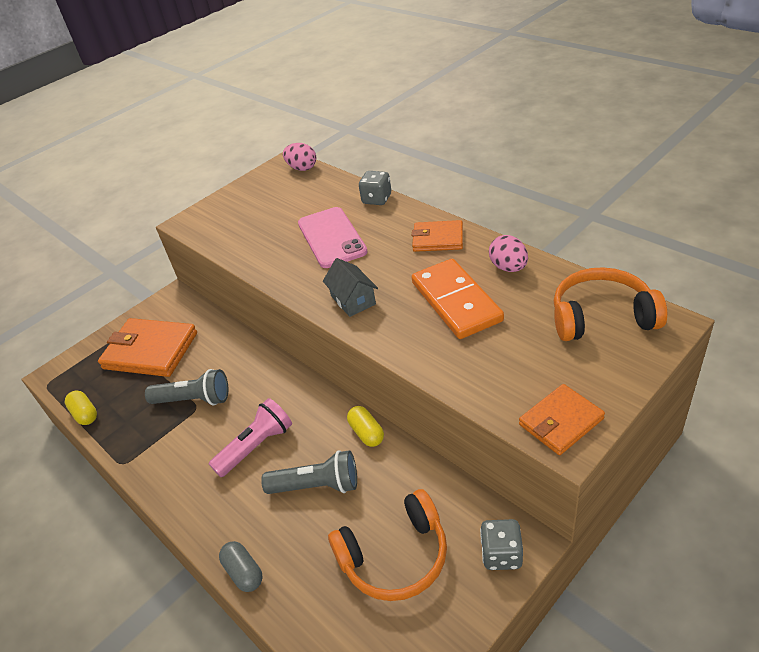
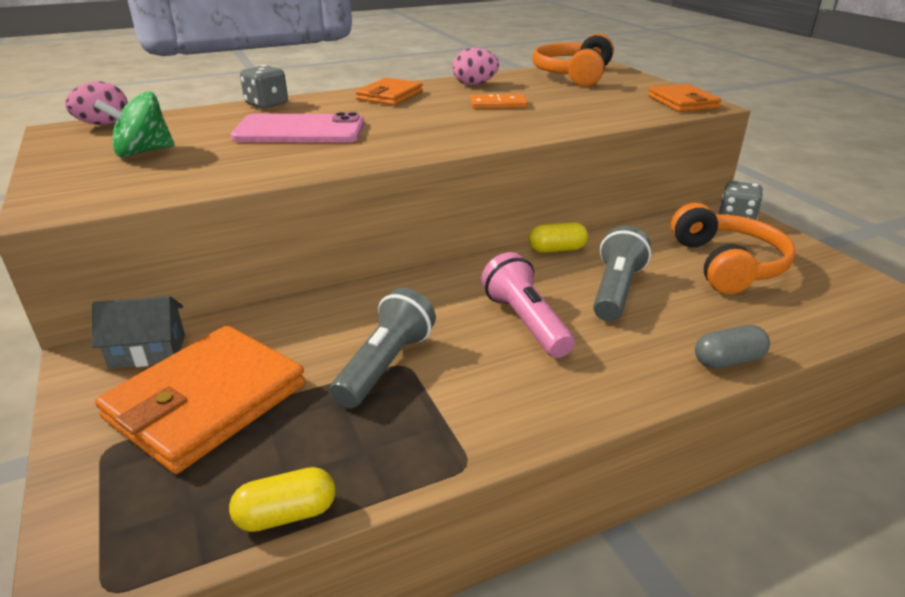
camera: 75 degrees left, 10 degrees down
grey house [323,258,378,317] -> grey house moved to [92,296,185,369]
orange domino [412,259,504,339] -> orange domino [470,94,528,109], size x0.50
none -> green spinning top [94,91,175,157]

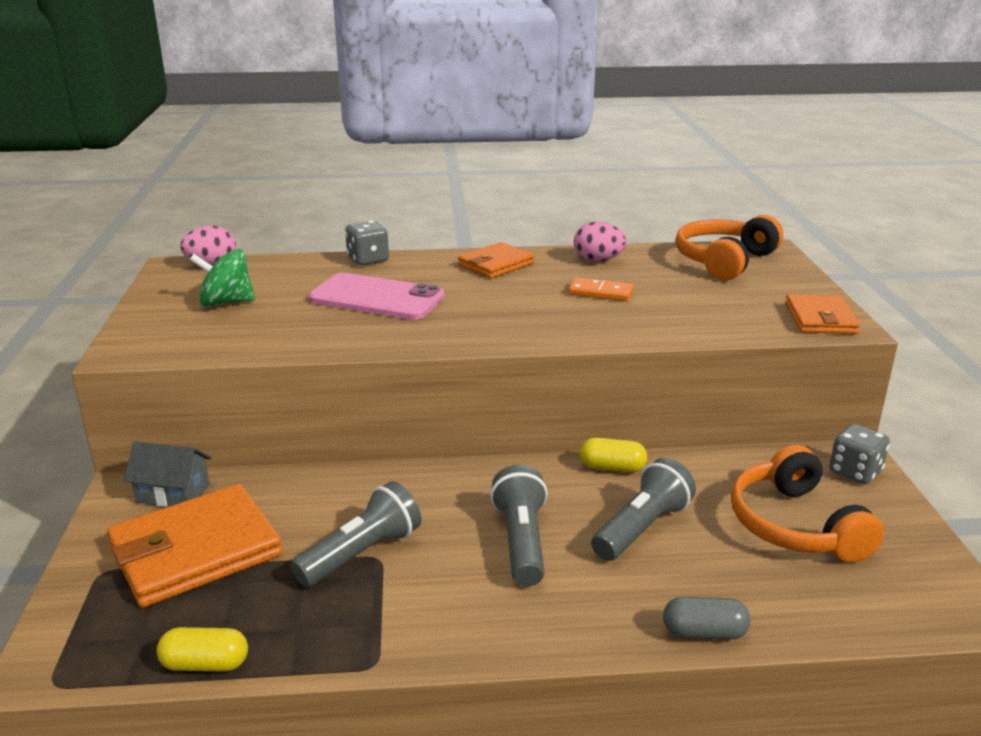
camera: 20 degrees right, 5 degrees down
pink flashlight [481,252,575,358] -> grey flashlight [490,465,548,586]
orange headphones [671,203,795,294] -> orange headphones turned 150 degrees clockwise [731,445,884,562]

